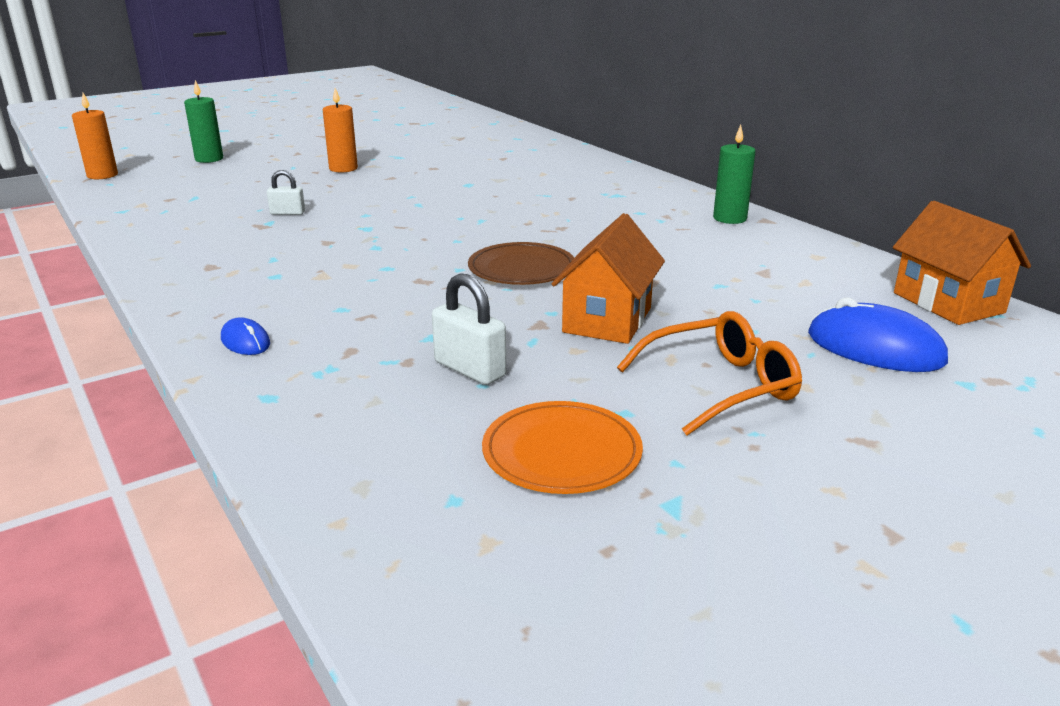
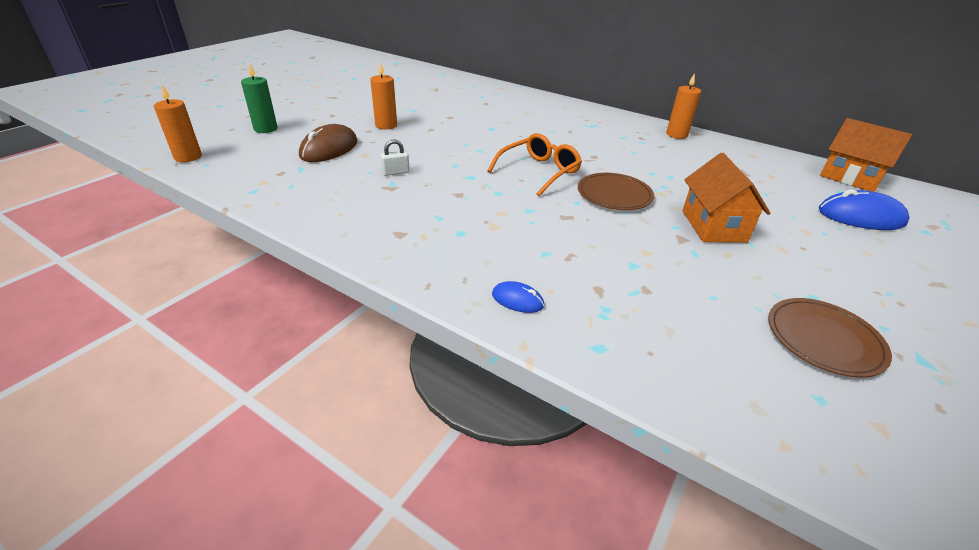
camera: 25 degrees left, 10 degrees up
white padlock [432,273,506,385] -> none
orange plate [482,401,643,494] -> brown plate [768,298,892,378]
orange glasses [617,311,802,436] -> orange glasses moved to [487,133,582,196]
green candle [713,125,756,224] -> orange candle [666,73,701,139]
none -> brown mouse [299,124,357,162]

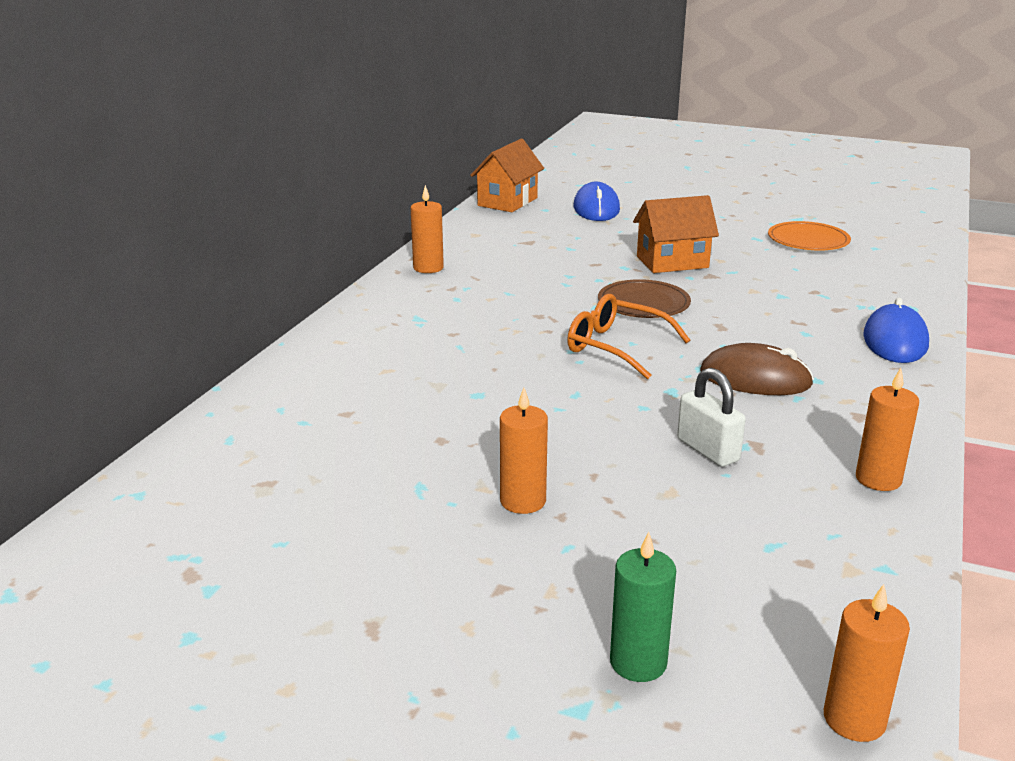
camera: 100 degrees left, 10 degrees down
brown mouse [299,124,357,162] -> brown mouse moved to [700,343,814,395]
white padlock [381,139,410,176] -> white padlock [677,368,746,467], size x1.57
blue mouse [492,281,544,313] -> blue mouse [863,298,929,363], size x1.92
brown plate [768,298,892,378] -> orange plate [768,221,851,251]
none -> orange candle [856,368,919,491]

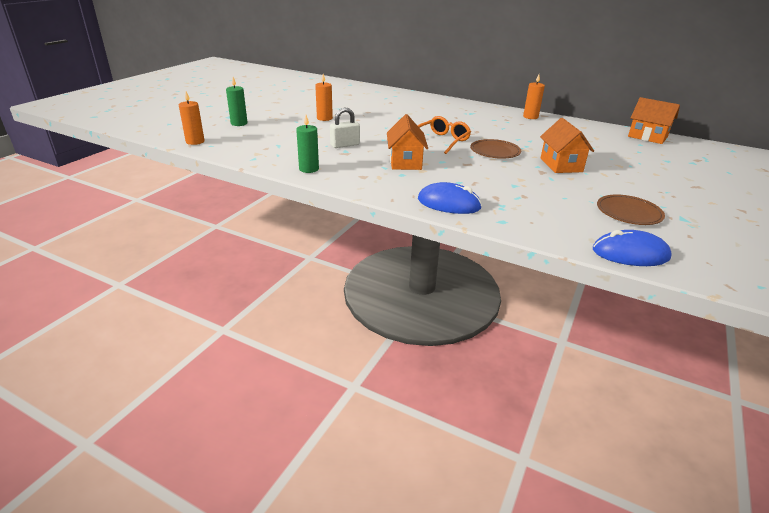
camera: 95 degrees right, 5 degrees up
blue mouse [573,182,620,221] -> blue mouse moved to [593,230,672,266]
brown mouse [700,343,814,395] -> orange house [387,114,428,170]
orange plate [768,221,851,251] -> brown plate [597,195,665,225]
orange candle [856,368,919,491] -> green candle [296,115,319,173]

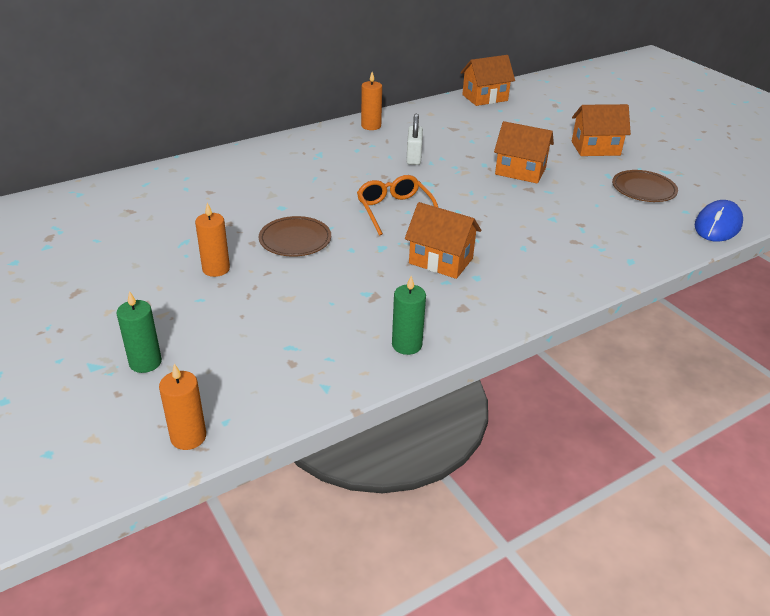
camera: 60 degrees left, 5 degrees up
white padlock [330,107,360,148] -> white padlock moved to [406,114,423,165]
blue mouse [418,182,482,214] -> none
brown plate [470,139,521,159] -> brown plate moved to [259,216,331,257]
none -> orange house [572,104,631,156]

